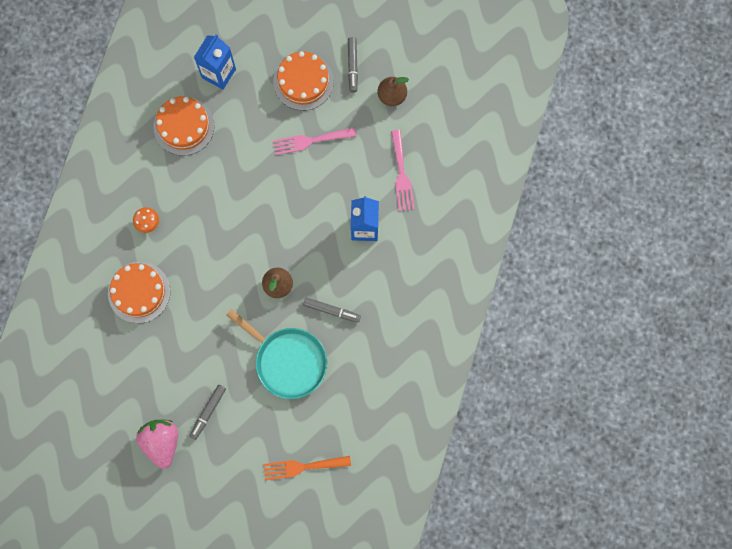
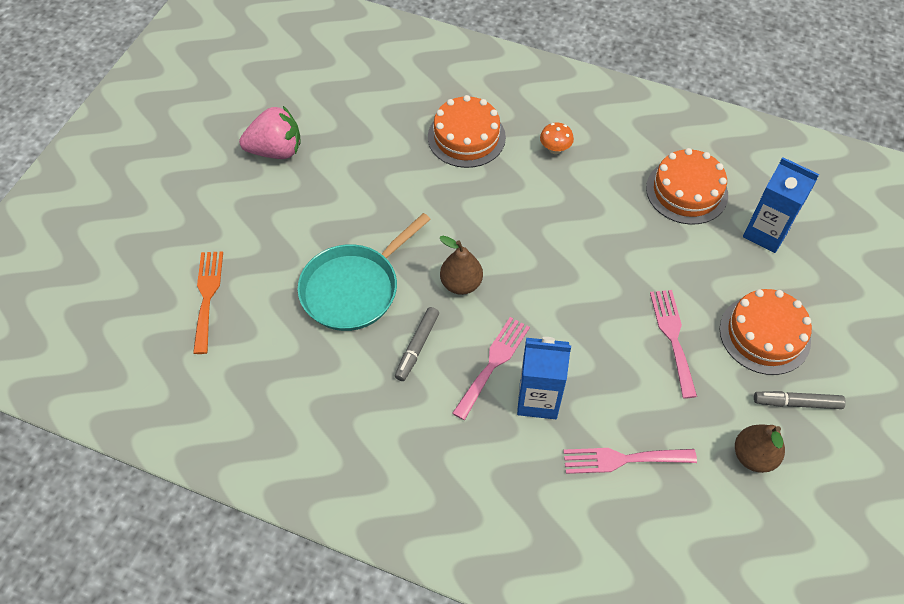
camera: 95 degrees right, 20 degrees down
grey marker [190,385,226,440] -> none
none -> pink fork [452,317,530,420]

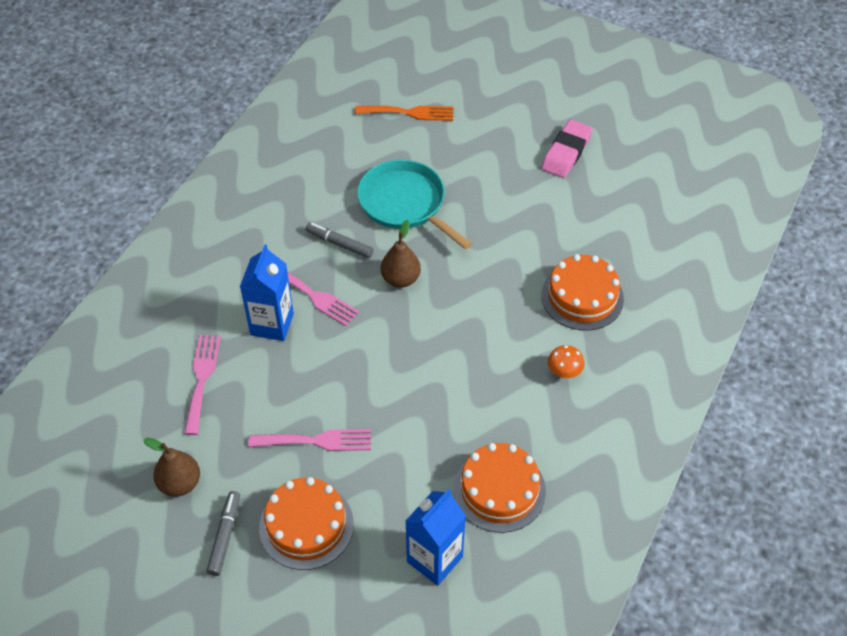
camera: 95 degrees right, 5 degrees down
pink strawberry [239,106,301,159] -> pink eraser [541,120,593,178]

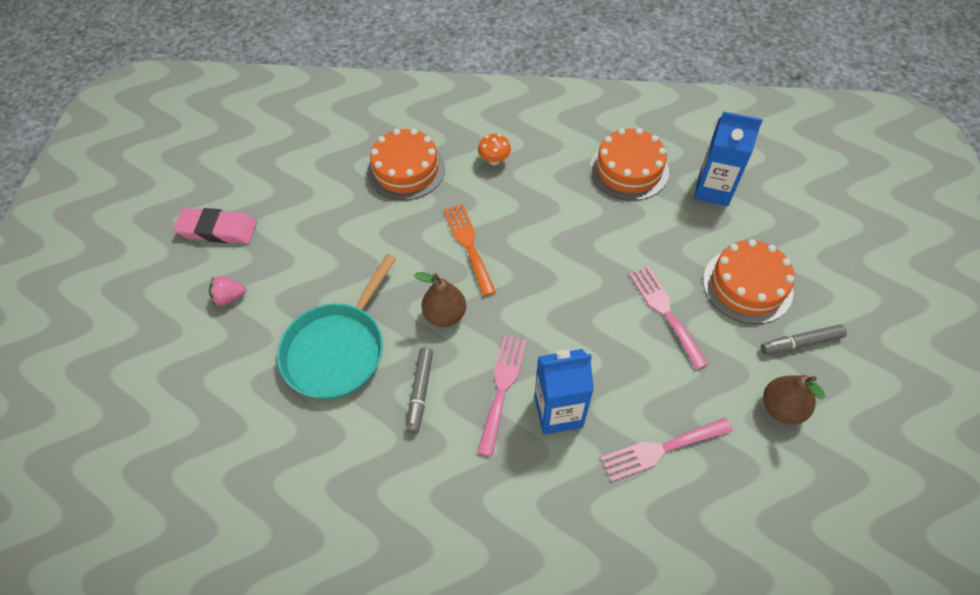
camera: 110 degrees left, 5 degrees up
orange fork [355,106,454,121] -> orange fork moved to [443,204,496,296]
none -> pink strawberry [209,276,246,306]

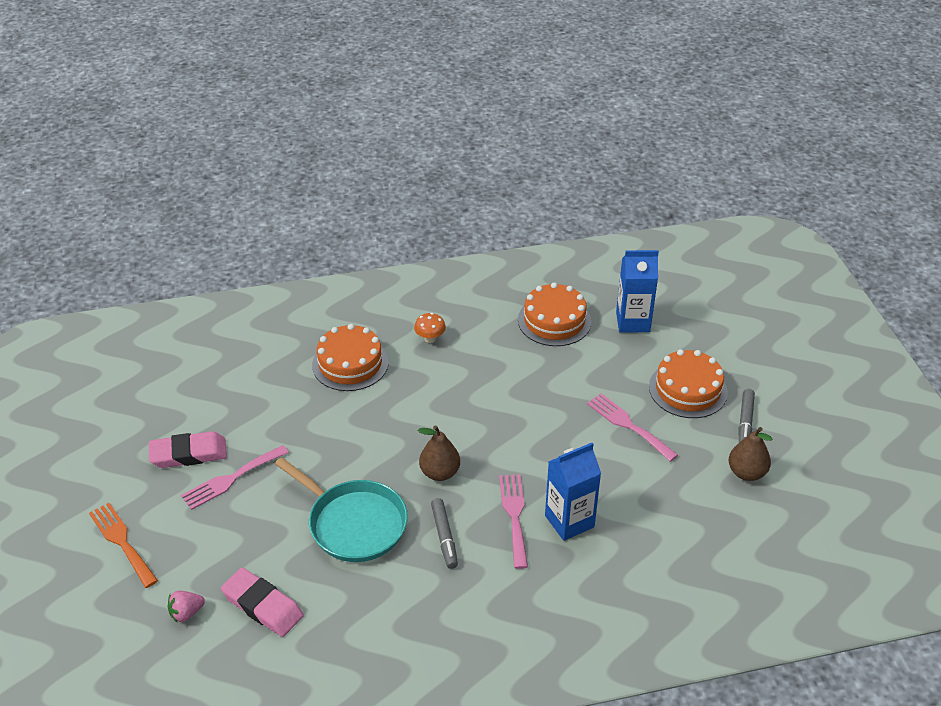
camera: 20 degrees left, 15 degrees down
pink strawberry [209,276,246,306] -> pink strawberry moved to [168,591,205,623]
turquoise pan [277,254,396,399] -> turquoise pan turned 60 degrees counterclockwise [275,457,408,562]
orange fork [443,204,496,296] -> orange fork moved to [89,503,158,588]
pink fork [601,418,733,482] -> pink fork moved to [181,445,289,510]
grey marker [761,324,847,355] -> grey marker turned 45 degrees counterclockwise [739,389,755,442]
none -> pink eraser [221,568,304,637]

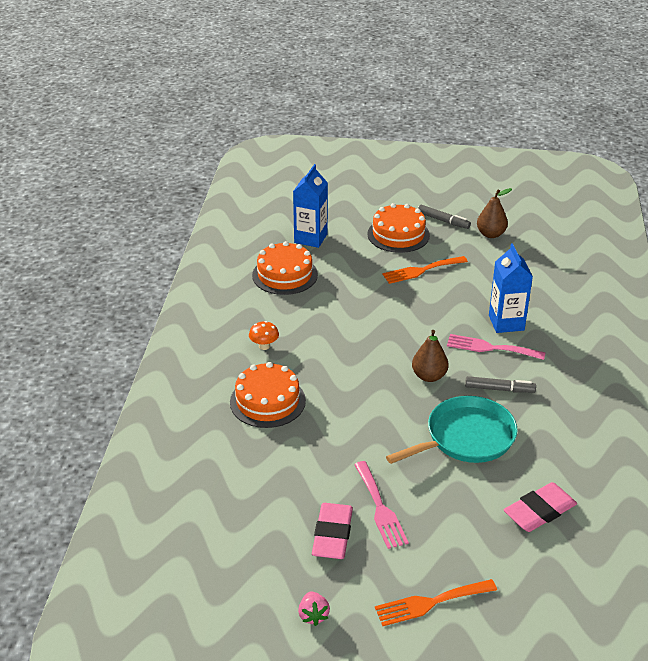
camera: 70 degrees left, 5 degrees down
pink strawberry [168,591,205,623] -> pink strawberry moved to [298,591,330,626]
pink fork [587,394,678,462] -> orange fork [382,256,468,284]

